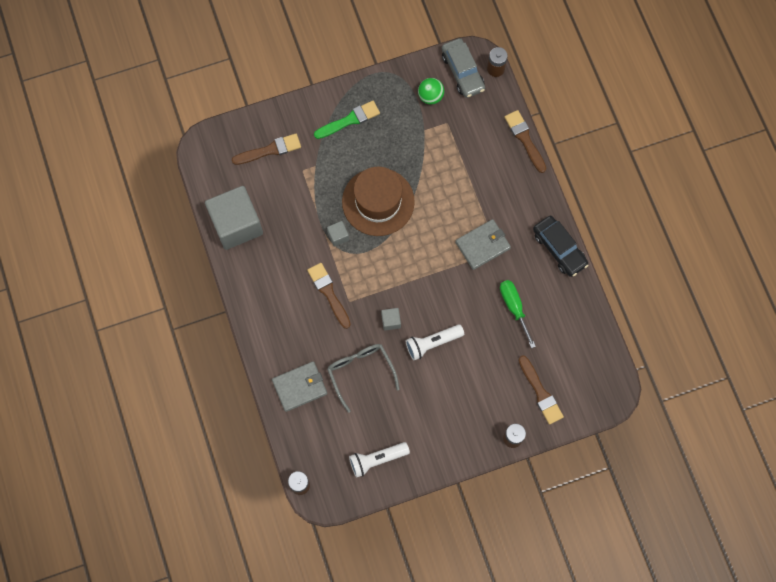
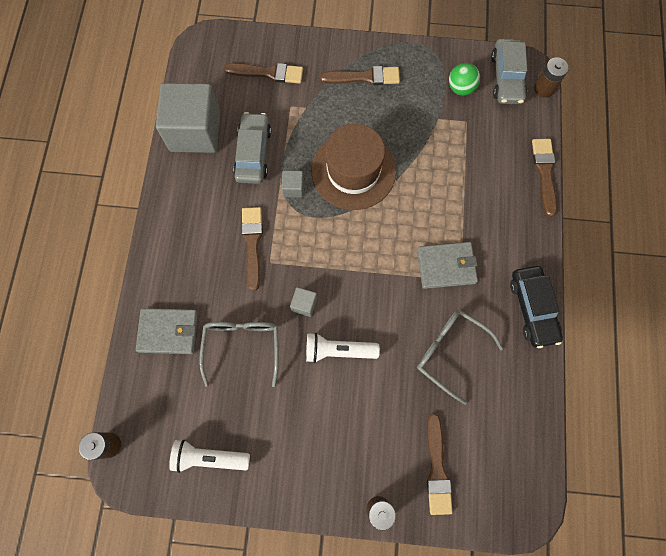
camera: 25 degrees right, 0 degrees up
green brush [314,101,380,139] -> brown brush [320,66,400,85]
green screwdriver [500,280,536,348] -> grey glasses [417,310,503,405]
none -> grey car [233,112,271,184]

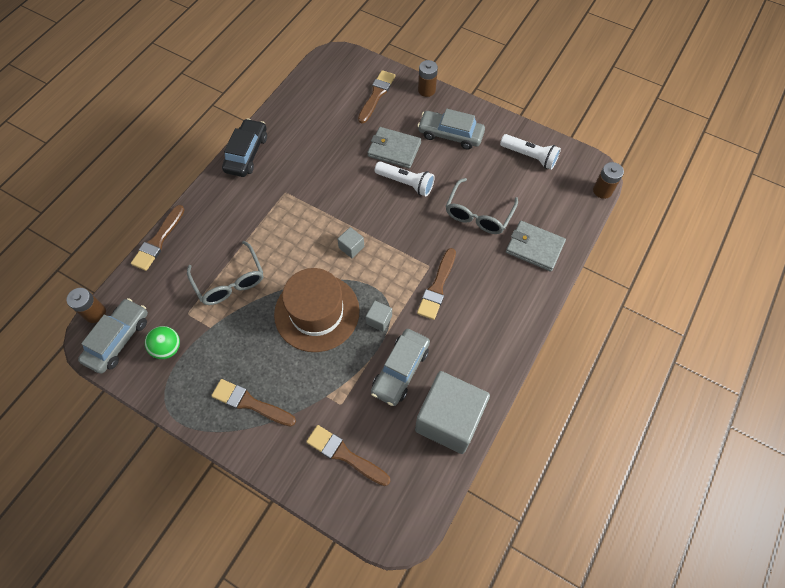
camera: 155 degrees left, 10 degrees down
grey cube [290,287,317,317] -> grey cube moved to [337,227,364,258]
grey wallet [417,242,478,289] -> grey wallet moved to [367,127,421,168]
grey glasses [417,310,503,405] -> grey glasses moved to [187,241,263,305]
none -> grey car [417,109,485,150]

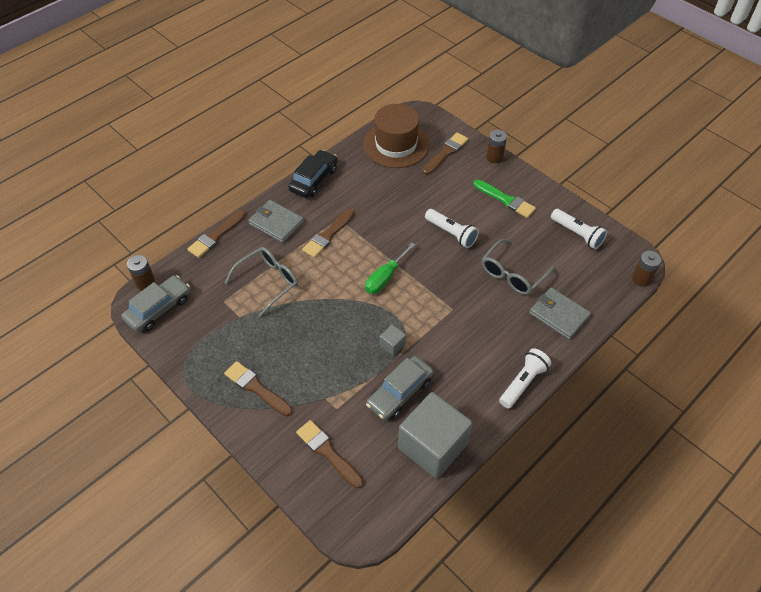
camera: 15 degrees right, 10 degrees down
green ball [145,326,180,359] -> none
grey glasses [187,241,263,305] -> grey glasses turned 120 degrees counterclockwise [225,247,298,317]
brown hat [274,268,360,352] -> brown hat moved to [363,104,430,168]
grey cube [337,227,364,258] -> green screwdriver [365,242,415,294]
grey wallet [367,127,421,168] -> grey wallet moved to [248,200,304,243]
grey car [417,109,485,150] -> green brush [473,180,536,218]
brown brush [417,248,456,320] -> brown brush moved to [302,209,355,258]
none -> white flashlight [499,348,551,408]

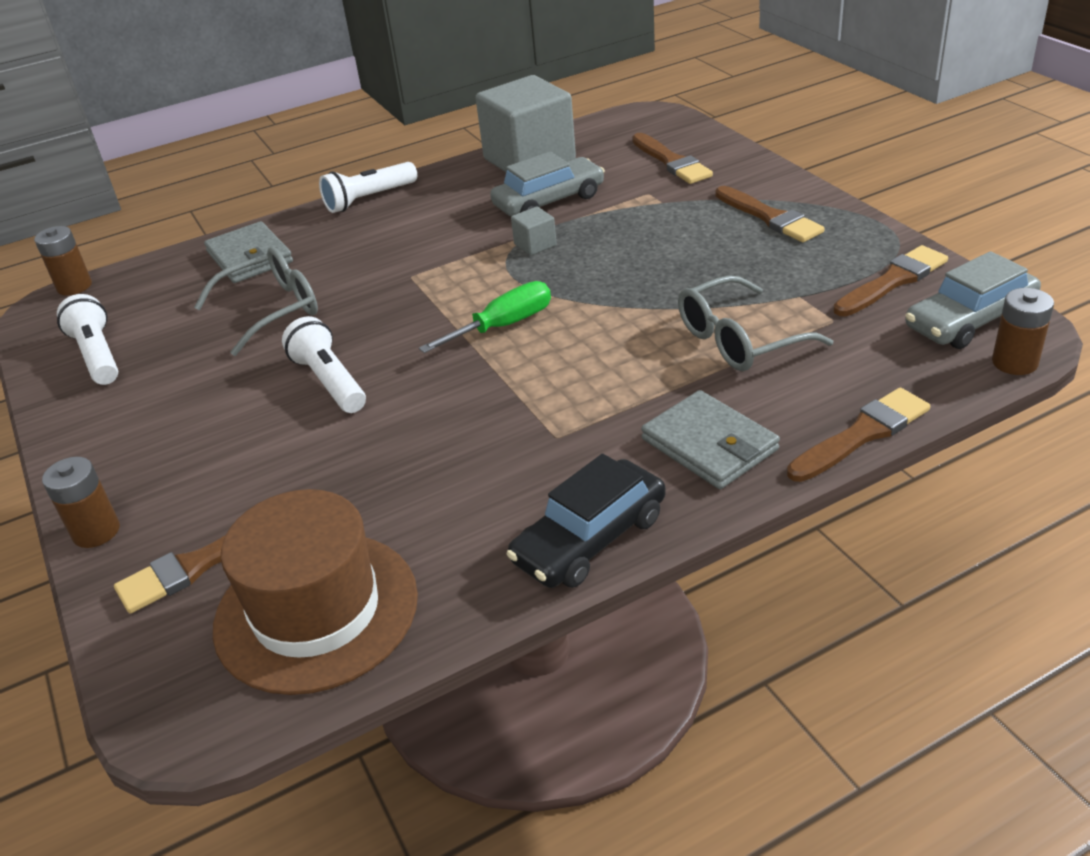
camera: 160 degrees left, 15 degrees down
brown brush [302,209,355,258] -> brown brush moved to [833,245,948,316]
green brush [473,180,536,218] -> none

